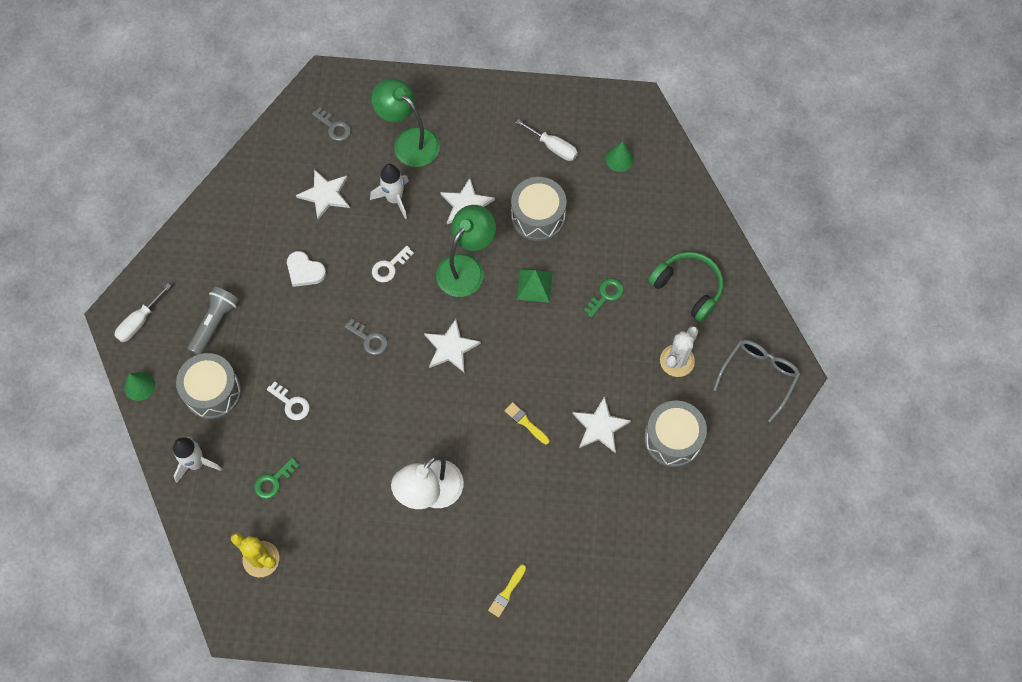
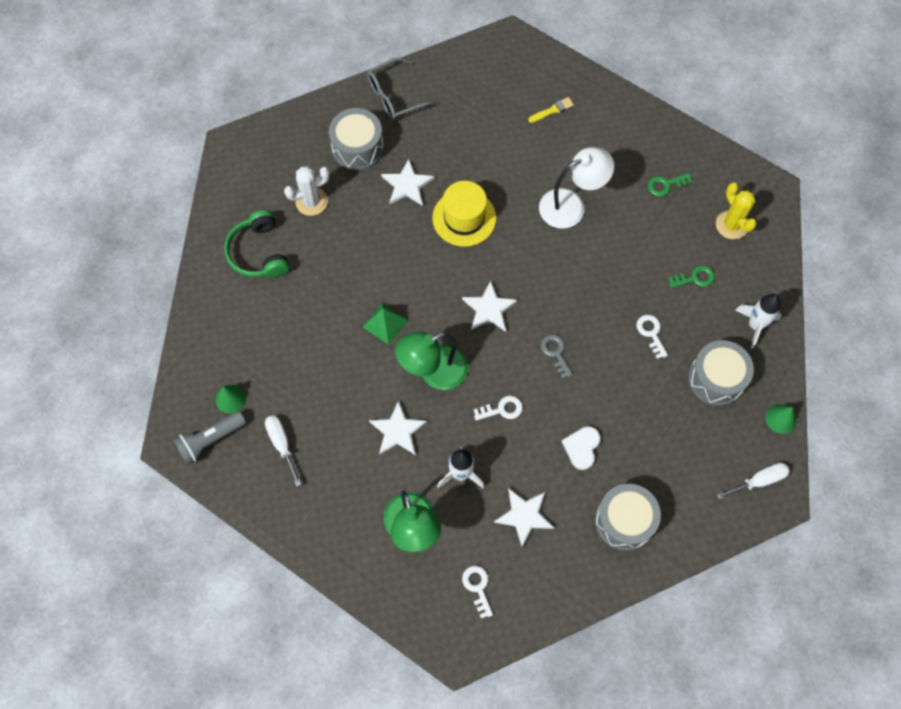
camera: 150 degrees left, 0 degrees up
grey flashlight [188,287,239,355] -> grey flashlight moved to [173,411,246,464]
white heart [287,251,326,287] -> white heart turned 135 degrees counterclockwise [562,426,600,470]
grey key [312,107,351,141] -> white key [462,566,493,619]
yellow brush [504,402,549,445] -> yellow hat [432,181,496,247]
grey drum [511,177,566,241] -> grey drum moved to [595,484,661,551]
green key [584,278,623,317] -> green key moved to [648,173,692,196]
grey glasses [713,340,801,422] -> grey glasses moved to [367,58,438,120]

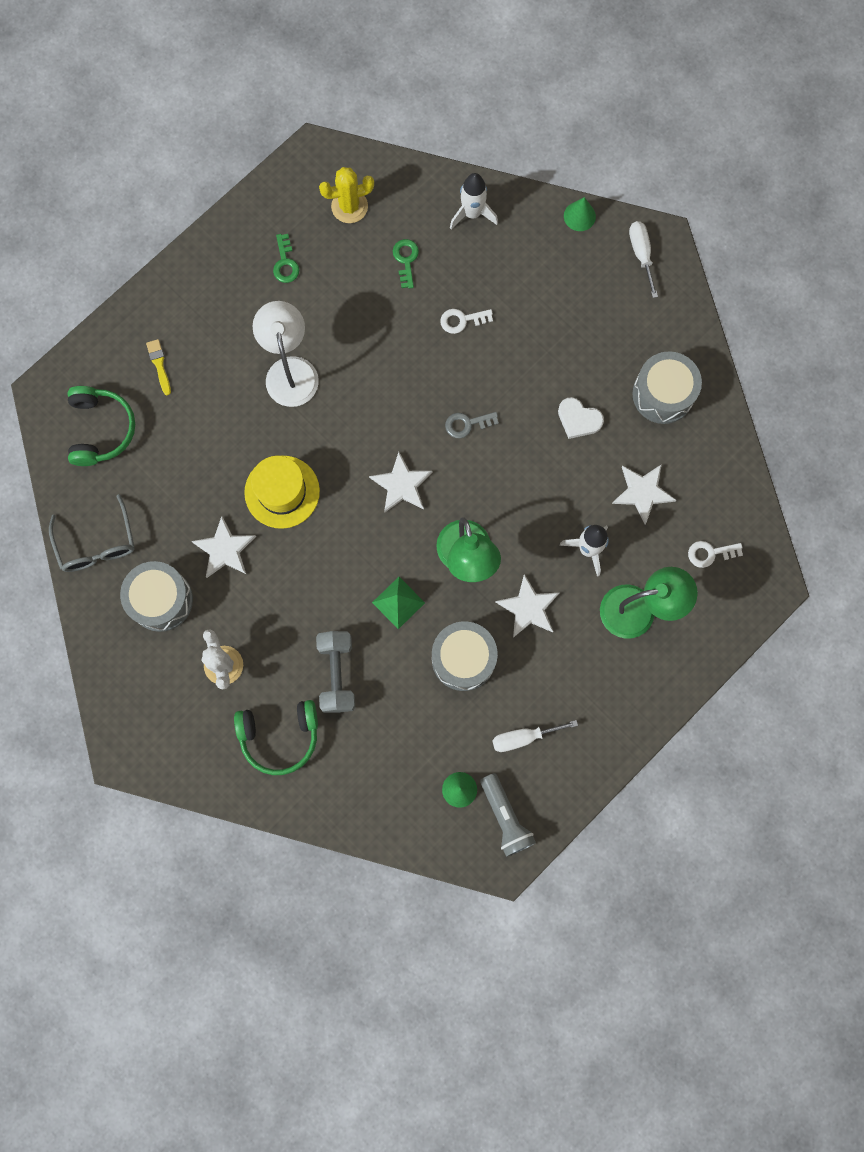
camera: 80 degrees left, 10 degrees up
white key [474,396,523,421] -> none
grey drum [688,340,754,406] -> grey drum moved to [432,621,498,691]
none -> green headphones [68,386,135,466]
none -> grey dumbbell [316,631,355,713]

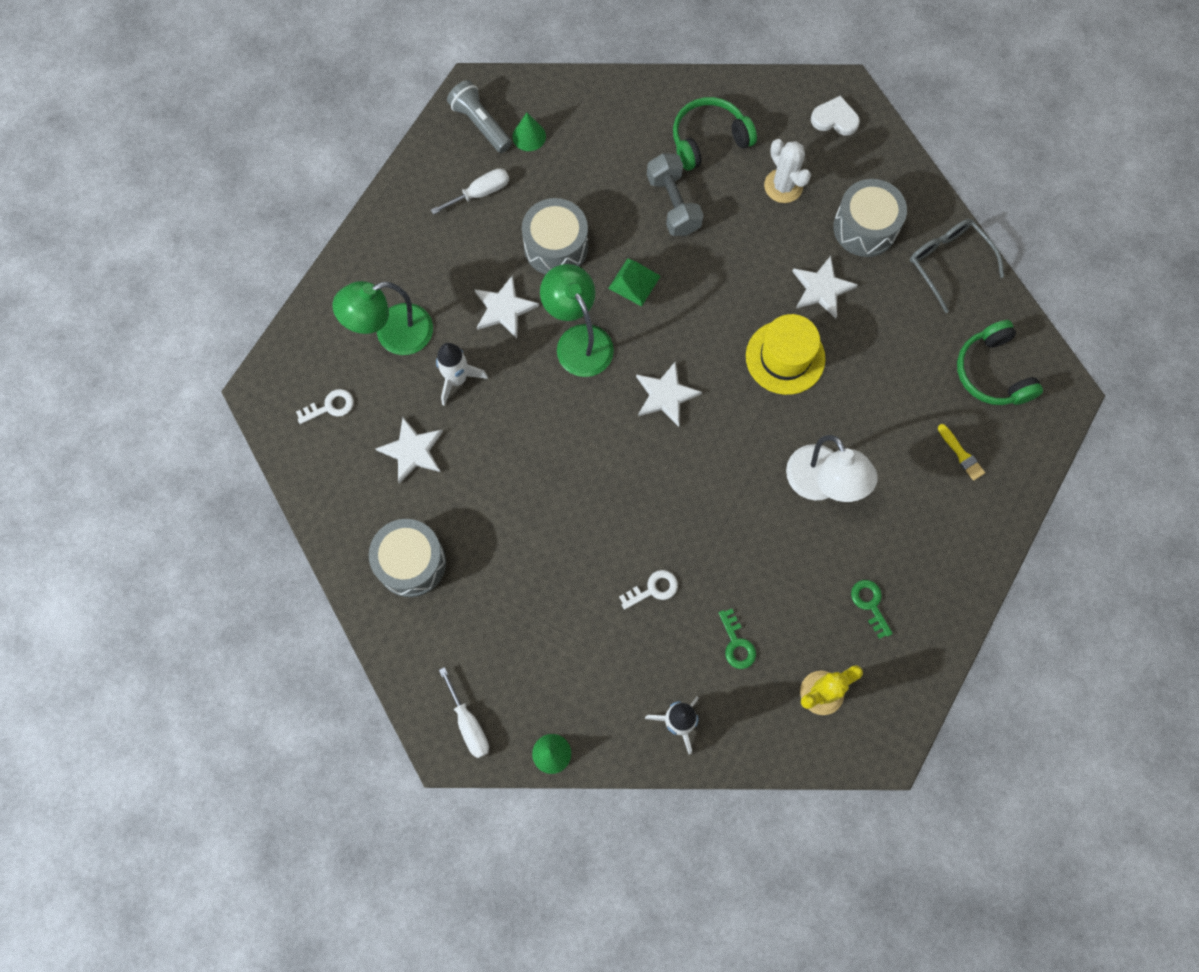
camera: 165 degrees right, 5 degrees down
grey key [445,412,499,438] -> none
white heart [558,397,604,439] -> white heart moved to [811,96,860,135]

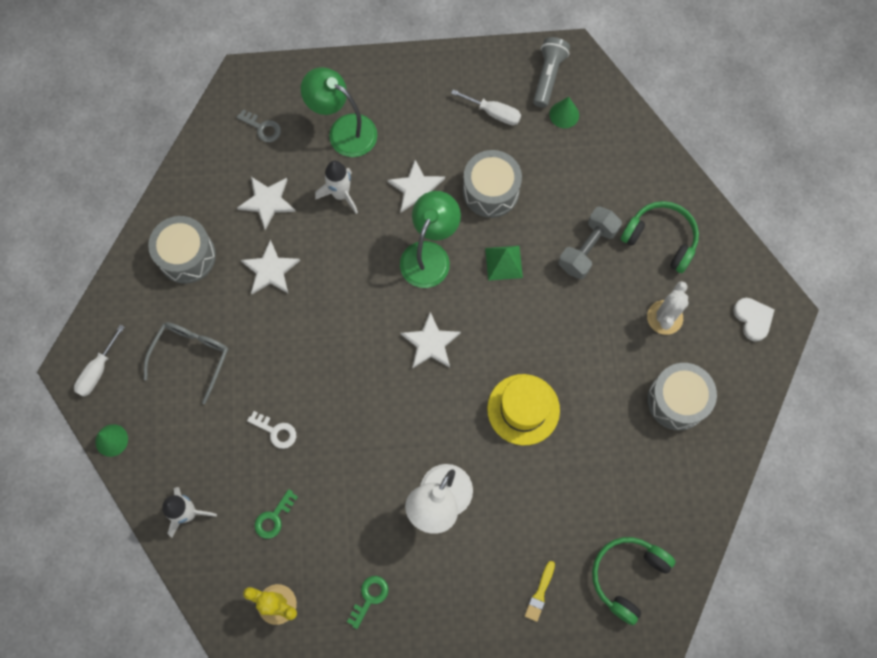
camera: 55 degrees right, 0 degrees up
white key [296,389,354,424] -> grey key [237,109,281,142]
white star [792,256,858,318] -> white star moved to [241,239,300,294]
grey glasses [910,219,1004,313] -> grey glasses moved to [144,322,228,404]

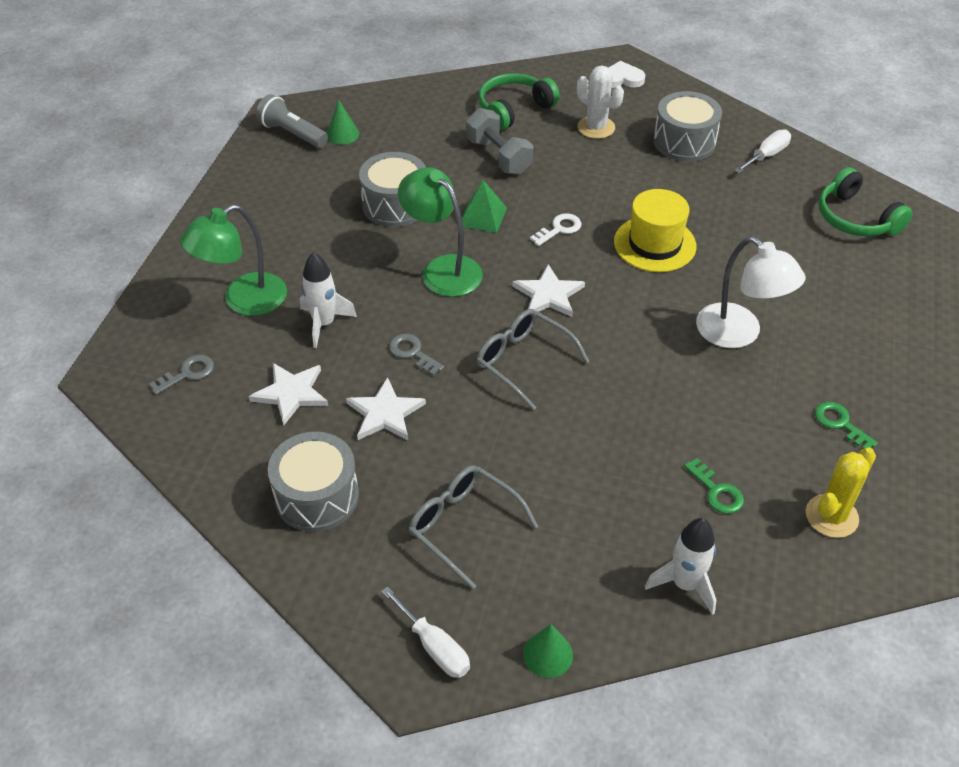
camera: 70 degrees left, 25 degrees down
white key [247,411,296,449] -> white key moved to [530,213,581,246]
white star [388,160,445,212] -> none
white screwdriver [451,89,521,125] -> white screwdriver moved to [734,130,791,173]
yellow brush [525,561,555,622] -> none
none -> grey key [389,334,444,376]
none -> grey glasses [477,309,589,410]

